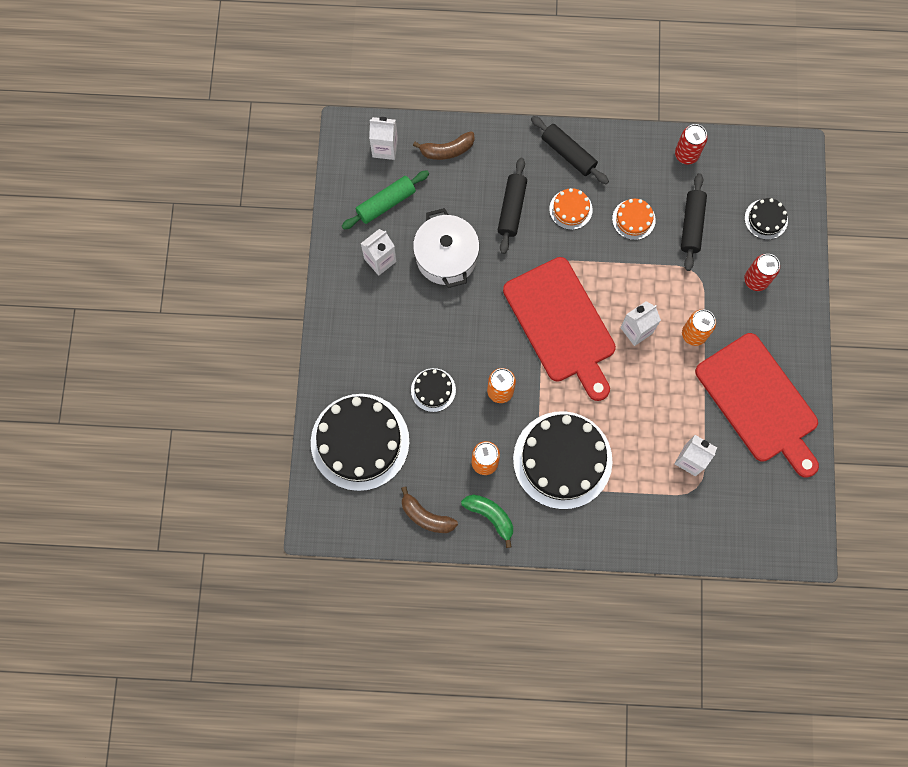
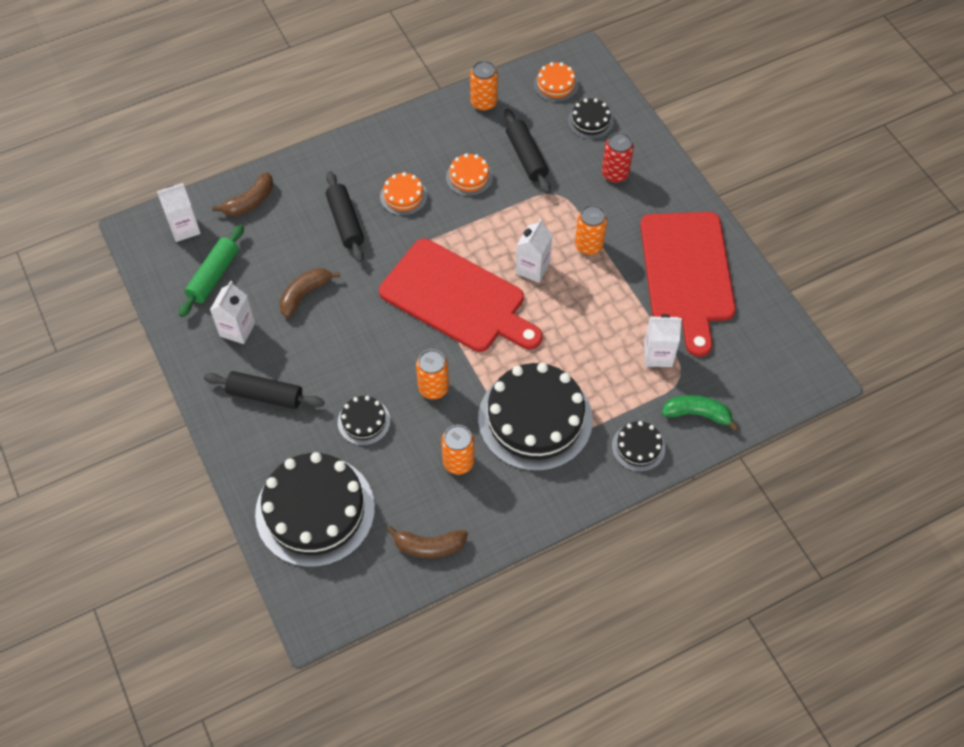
camera: 30 degrees left, 15 degrees down
white pot [413,208,480,288] -> brown banana [279,268,340,318]
green banana [461,494,513,548] -> green banana moved to [661,395,739,431]
black rolling pin [531,116,609,184] -> black rolling pin moved to [204,371,324,409]
red can [675,124,708,164] -> orange can [470,61,498,111]
red cutting board [695,333,819,478] -> red cutting board turned 60 degrees clockwise [640,212,736,357]
none -> orange cake [534,62,579,102]
none -> black cake [612,421,665,472]

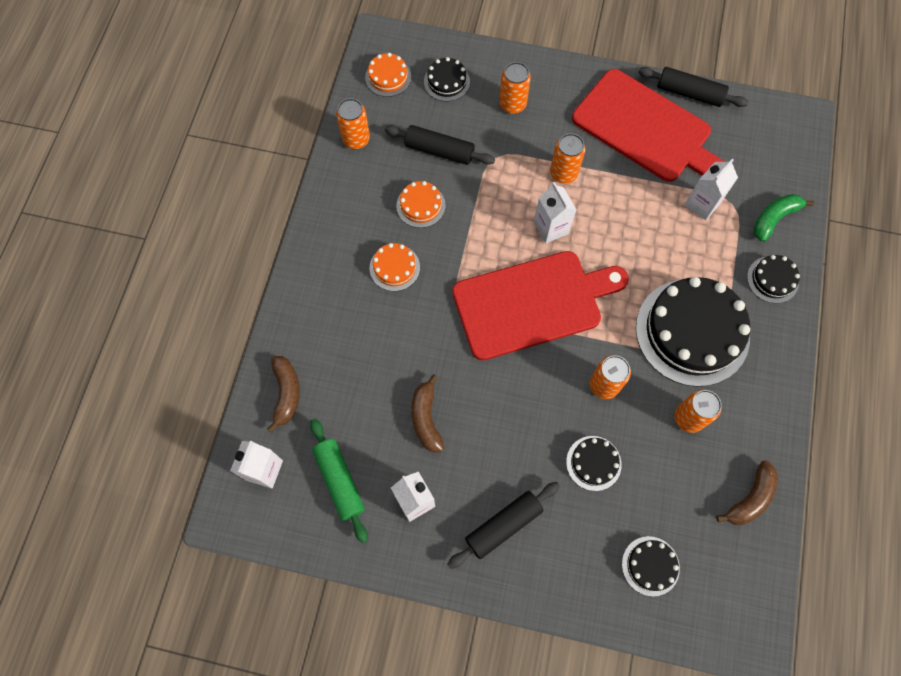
camera: 50 degrees left, 10 degrees up
black cake [255,452,375,567] -> black cake [622,536,680,596], size x0.46
black rolling pin [326,171,364,263] -> black rolling pin moved to [638,67,748,107]
red can [602,132,634,183] -> orange can [499,62,531,114]

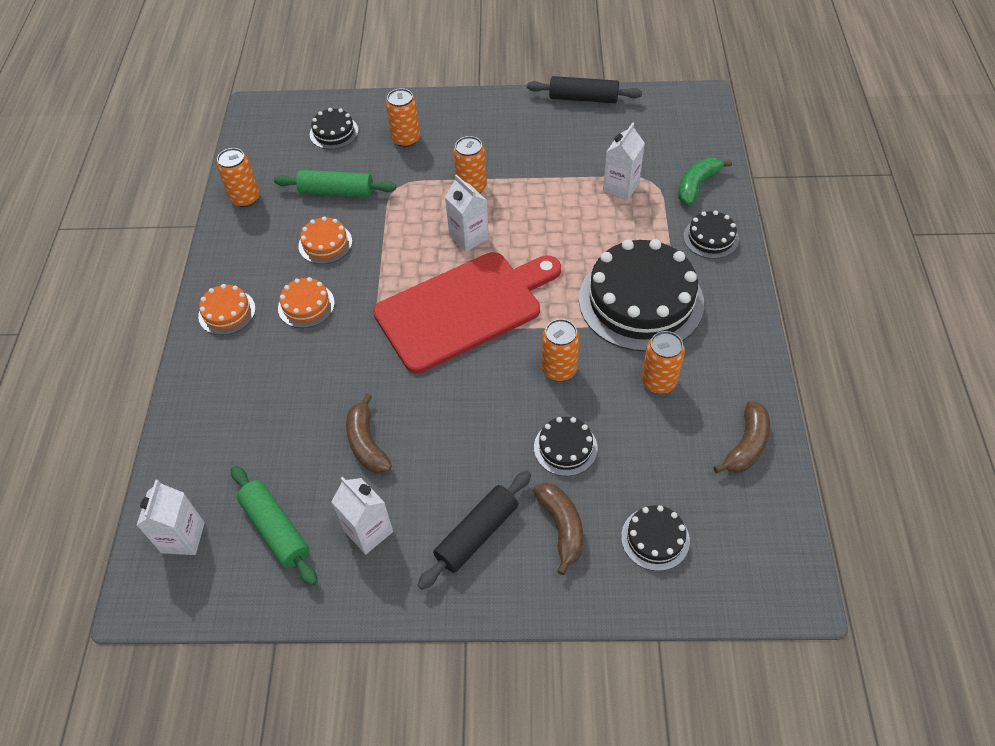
camera: 10 degrees left, 15 degrees down
brown banana [268,356,300,433] -> brown banana moved to [533,483,583,575]
orange cake [365,53,411,97] -> orange cake moved to [198,284,255,335]
black rolling pin [385,125,495,165] -> green rolling pin [274,170,396,198]
red cutting board [572,69,725,182] -> none

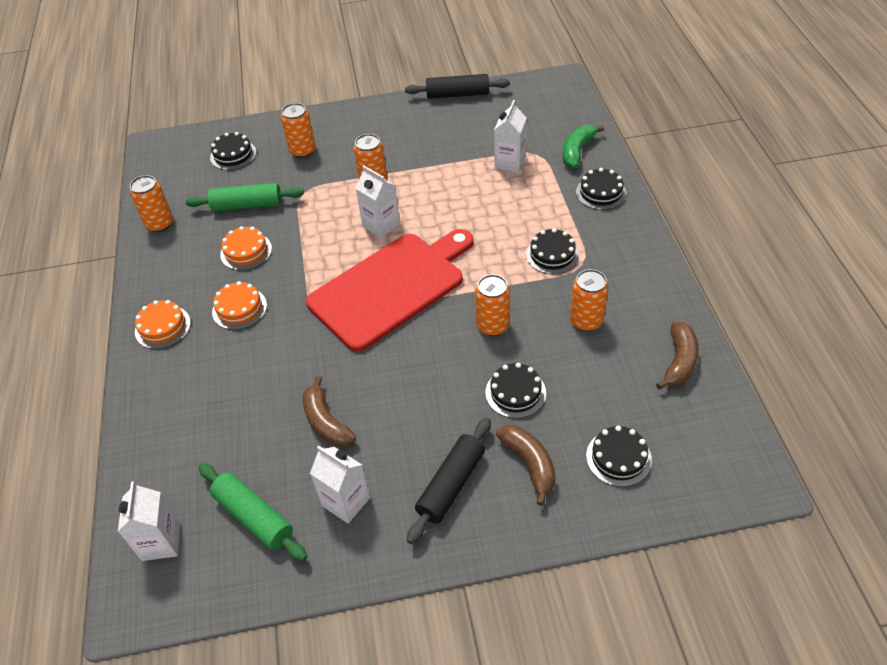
camera: 10 degrees left, 5 degrees down
black cake [579,239,704,352] -> black cake [526,228,579,274], size x0.46

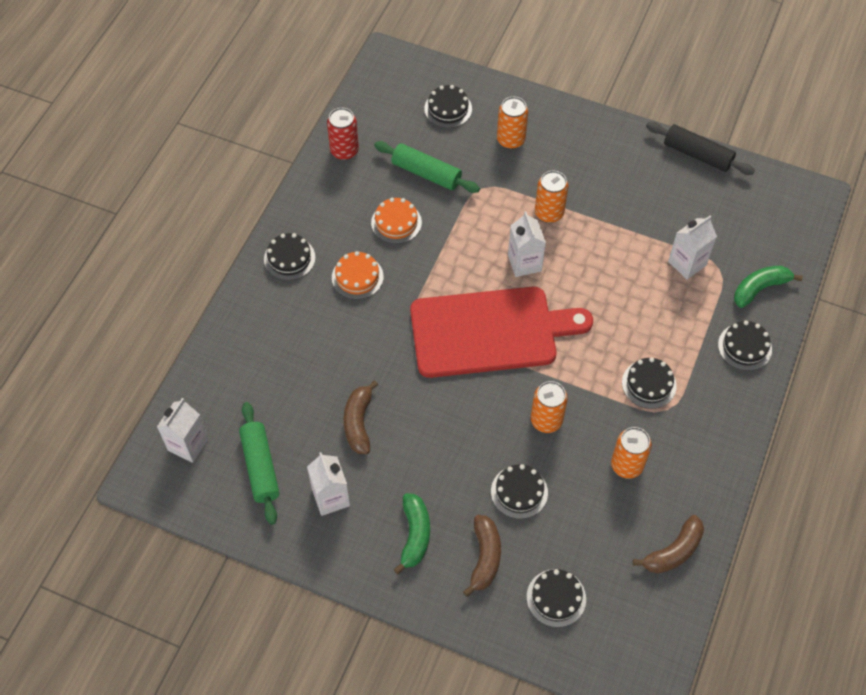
camera: 30 degrees right, 10 degrees up
orange can [130,175,173,232] -> red can [327,108,359,160]
orange cake [135,300,191,349] -> black cake [264,233,315,280]
black rolling pin [407,418,491,544] -> green banana [394,493,430,574]

